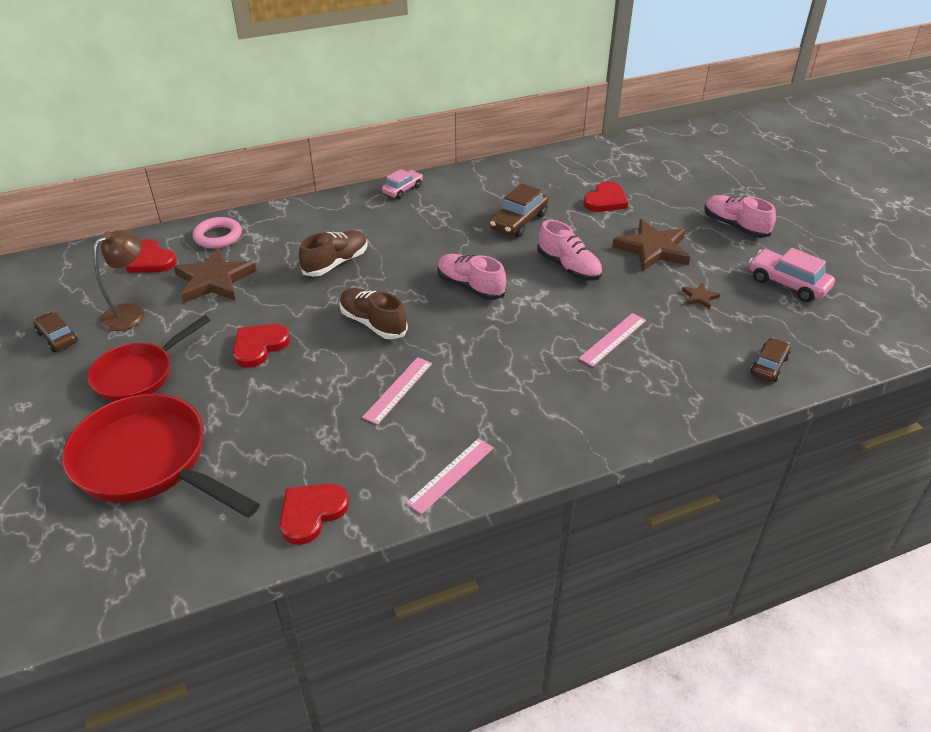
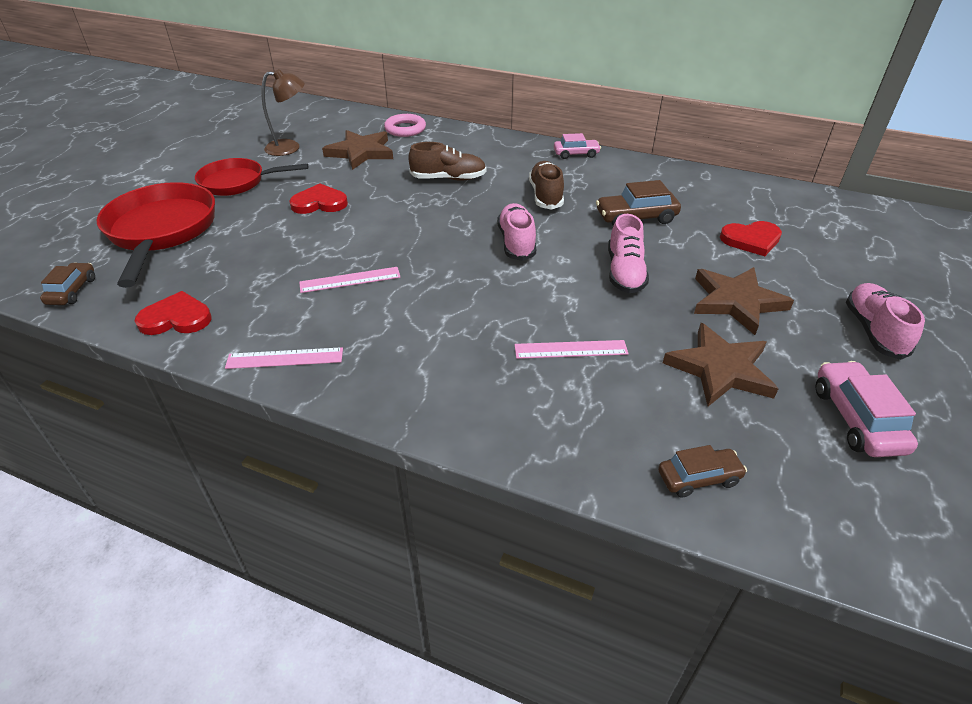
camera: 45 degrees right, 0 degrees up
brown car [33,312,78,352] -> brown car moved to [40,262,95,305]
red heart [126,239,177,273] -> none
brown shoe [339,288,408,339] -> brown shoe moved to [529,161,564,210]
brown star [682,283,720,309] -> brown star [663,323,778,406], size x2.23

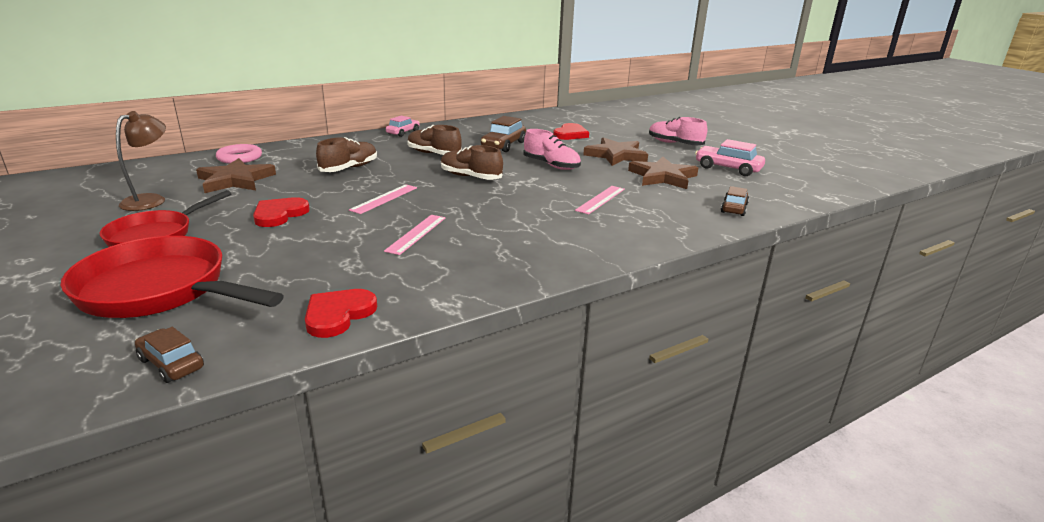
camera: 55 degrees left, 15 degrees down
pink ruler [225,347,343,369] -> pink ruler moved to [349,184,417,214]
pink shoe [497,203,536,261] -> brown shoe [441,145,503,180]

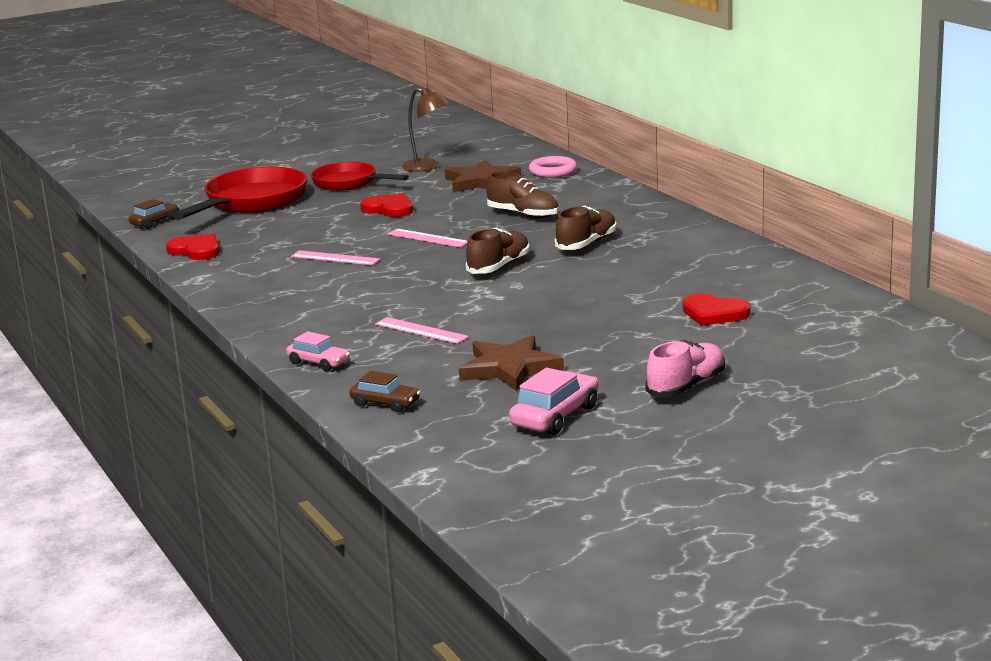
camera: 95 degrees right, 5 degrees down
pink car [386,116,420,137] -> pink car moved to [286,331,350,371]
brown car [481,116,526,152] -> none
pink shoe [523,129,581,170] -> none
brown star [583,137,648,166] -> none

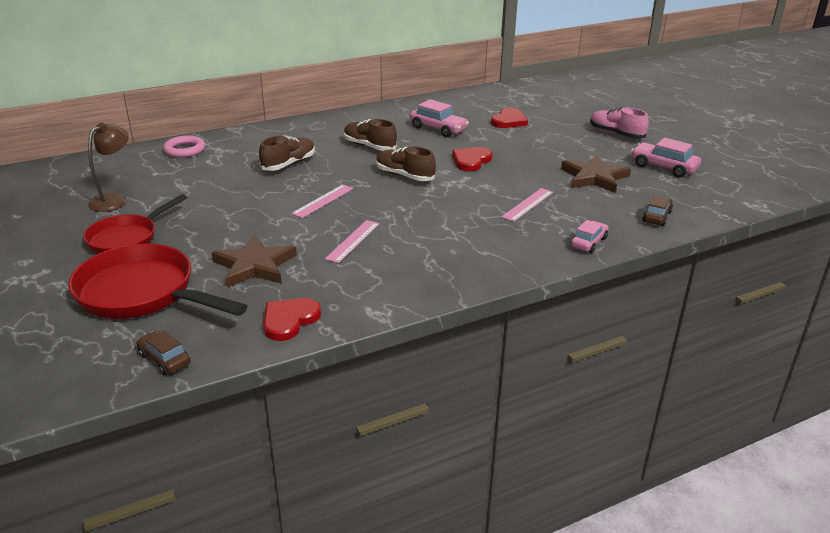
camera: 90 degrees left, 10 degrees up
red heart [360,193,413,217] -> red heart moved to [452,147,492,171]
brown star [444,159,521,192] -> brown star moved to [212,235,297,288]
none -> pink car [410,99,469,137]

